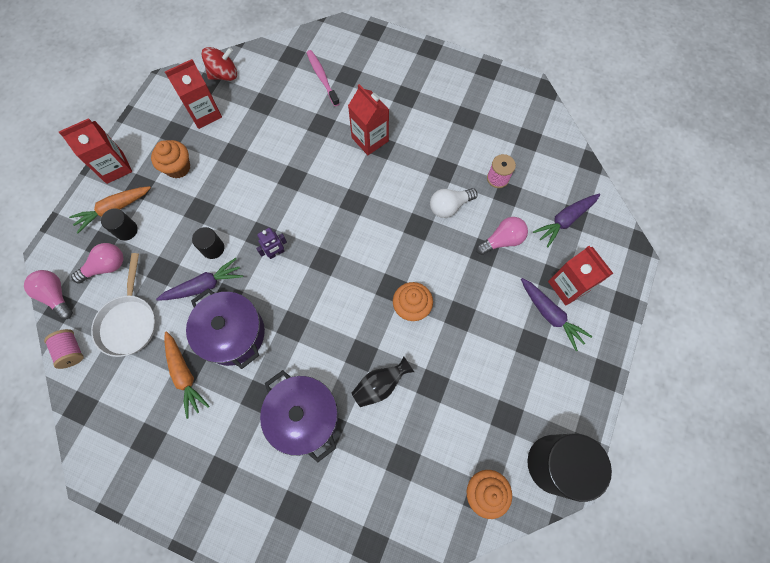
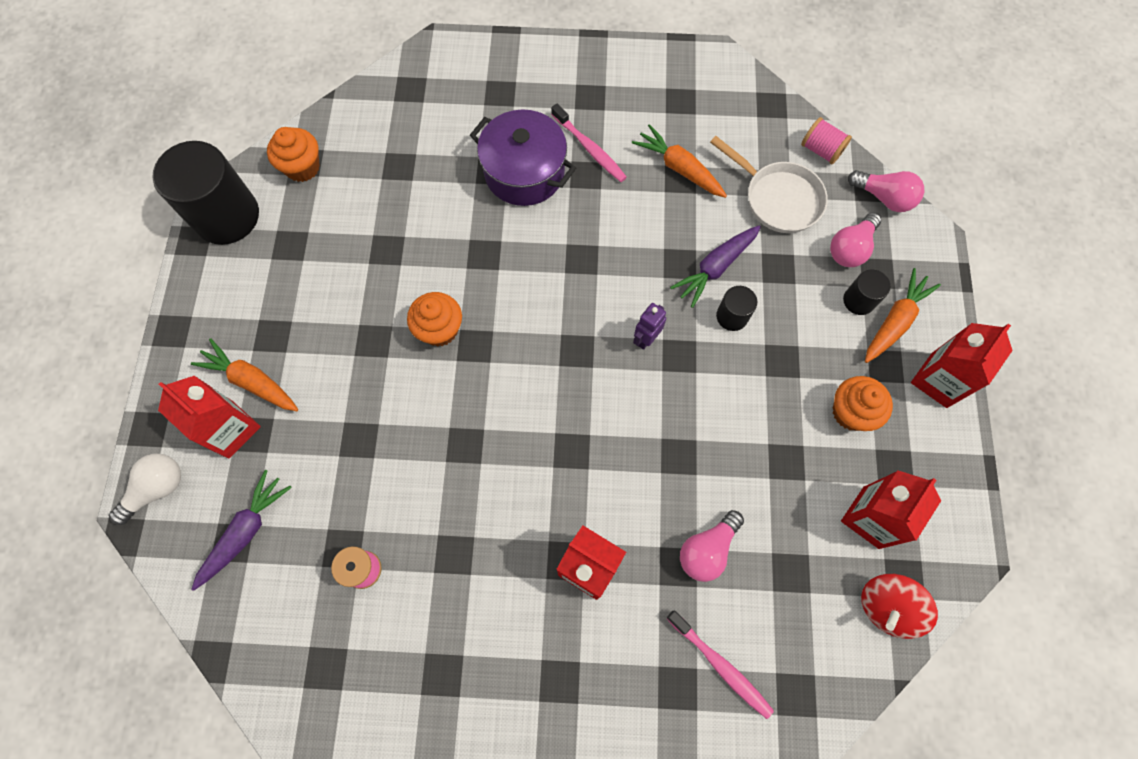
camera: 160 degrees right, 0 degrees up
white pan [91,253,156,357] -> white pan turned 150 degrees clockwise [710,136,828,233]
purple pot [186,288,265,369] -> none
black vase [352,357,414,407] -> none
white light bulb [430,188,478,218] -> white light bulb moved to [109,454,181,525]
pink light bulb [476,217,528,255] -> pink light bulb moved to [680,510,744,582]
purple carrot [521,278,592,351] -> orange carrot [191,338,298,411]
none -> pink toothbrush [551,104,627,182]

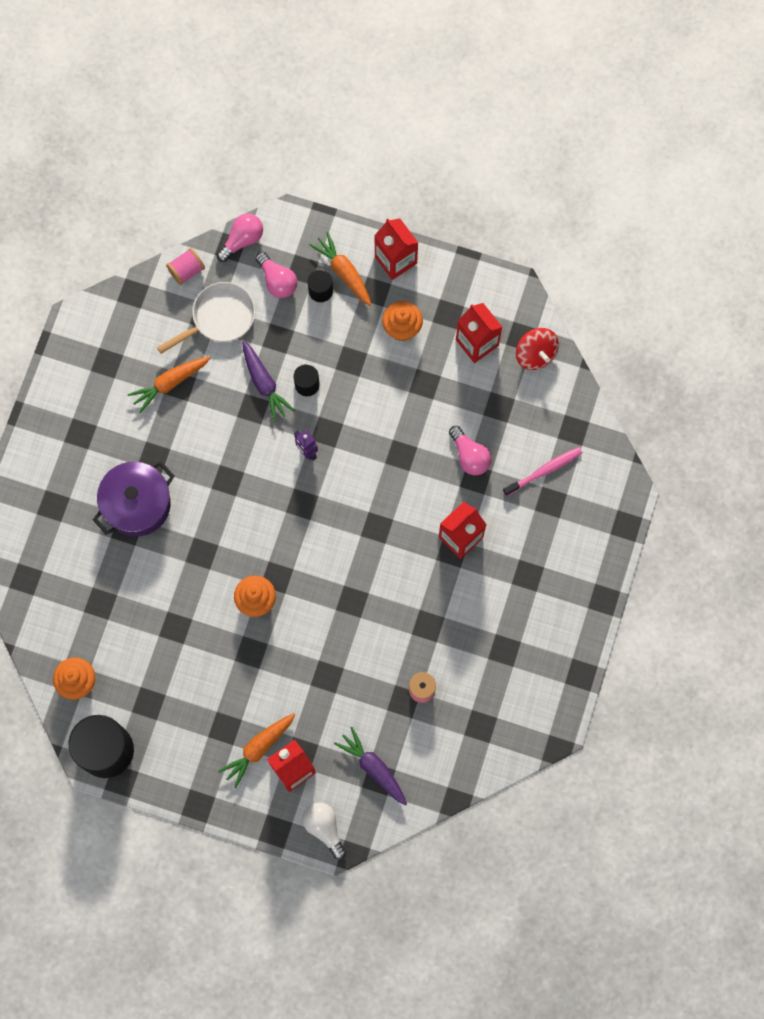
camera: 75 degrees left, 5 degrees up
pink toothbrush [551,104,627,182] -> none

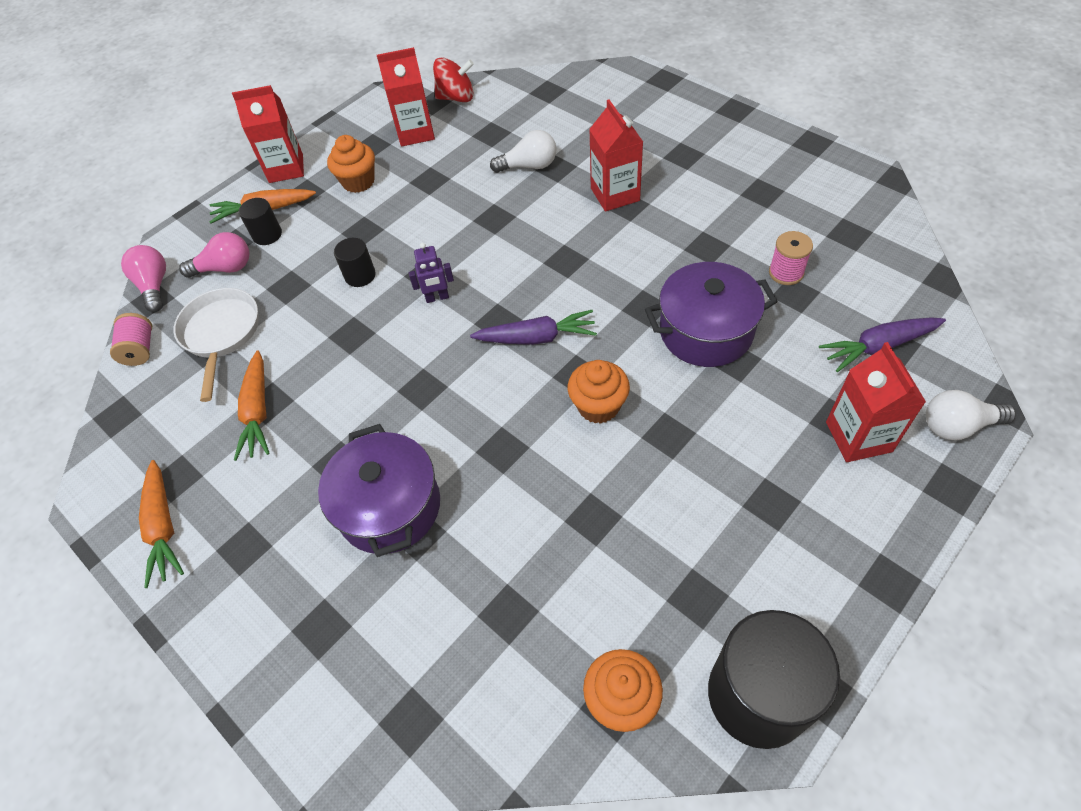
camera: 60 degrees left, 20 degrees down
orange carrot [218,713,295,789] -> orange carrot moved to [139,460,184,588]
purple carrot [242,340,295,422] -> purple carrot moved to [470,310,597,345]
pink light bulb [449,426,491,475] -> white light bulb [490,130,557,173]
pink toothbrush [503,447,582,496] -> none
none -> purple pot [645,262,778,367]

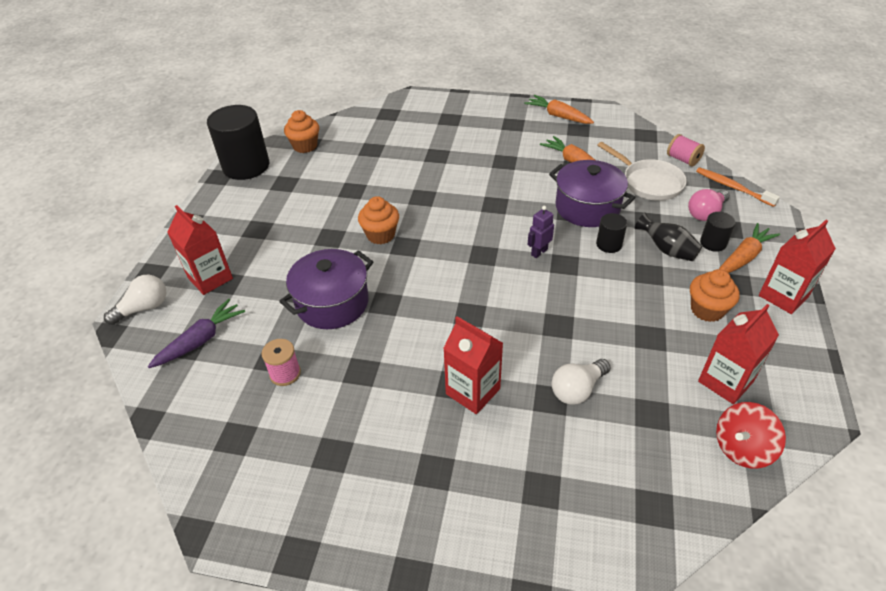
camera: 145 degrees right, 10 degrees down
pink light bulb [121,245,166,312] -> orange toothbrush [696,167,780,207]
purple pot [318,424,440,557] -> purple pot moved to [549,160,635,227]
purple carrot [470,310,597,345] -> none
none -> black vase [634,213,702,261]

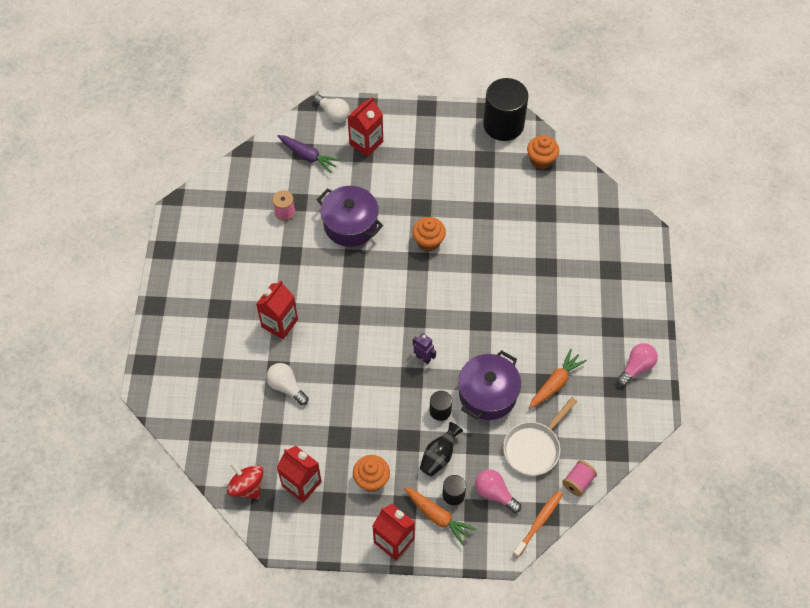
camera: 80 degrees right, 15 degrees up
orange carrot [524,95,594,124] -> pink light bulb [617,343,658,386]

